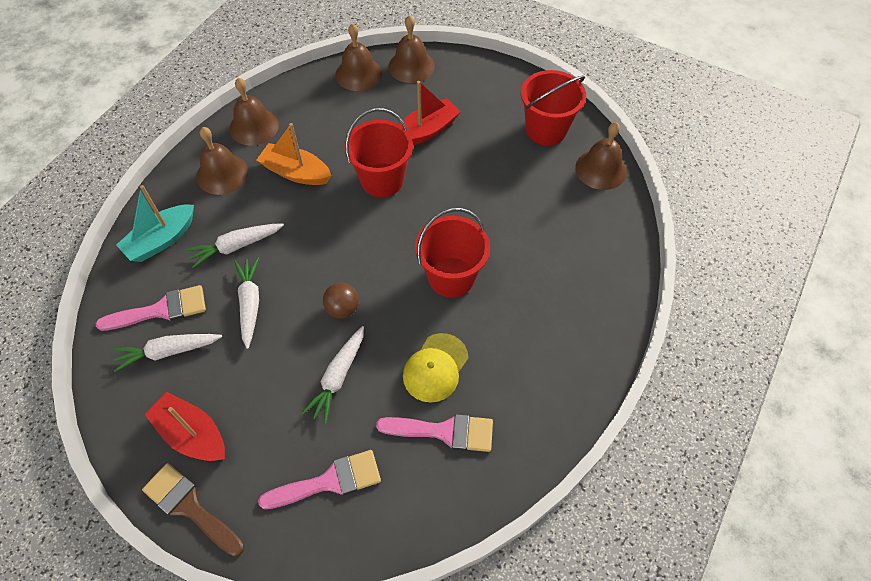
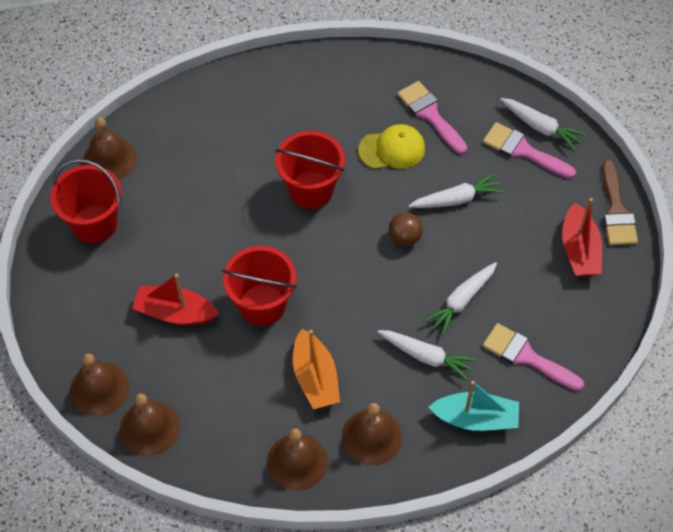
camera: 130 degrees left, 0 degrees up
white carrot [113,334,222,372] -> white carrot moved to [500,98,586,151]

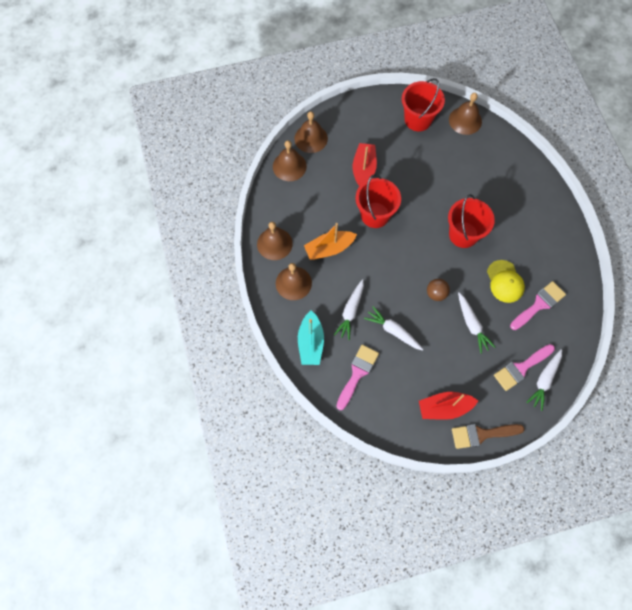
camera: 85 degrees right, 10 degrees up
pink brush [483,122,576,179] -> pink brush turned 150 degrees counterclockwise [494,344,555,391]

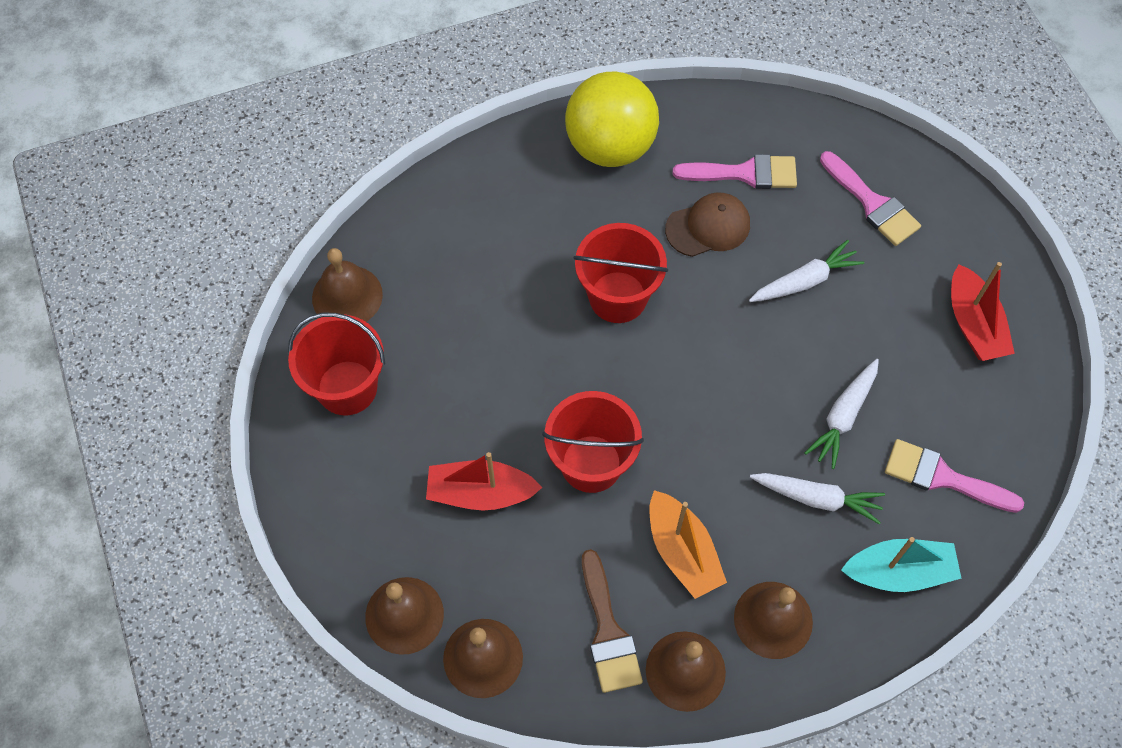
camera: 95 degrees left, 5 degrees down
brown ball [427,279,450,301] -> none
brown brush [452,424,525,449] -> brown brush moved to [582,549,643,693]
yellow cap [487,260,525,303] -> brown cap [665,192,750,257]
pink brush [510,281,566,330] -> pink brush turned 135 degrees clockwise [673,154,797,189]
white carrot [526,349,562,411] -> none
none -> yellow ball [565,72,659,167]

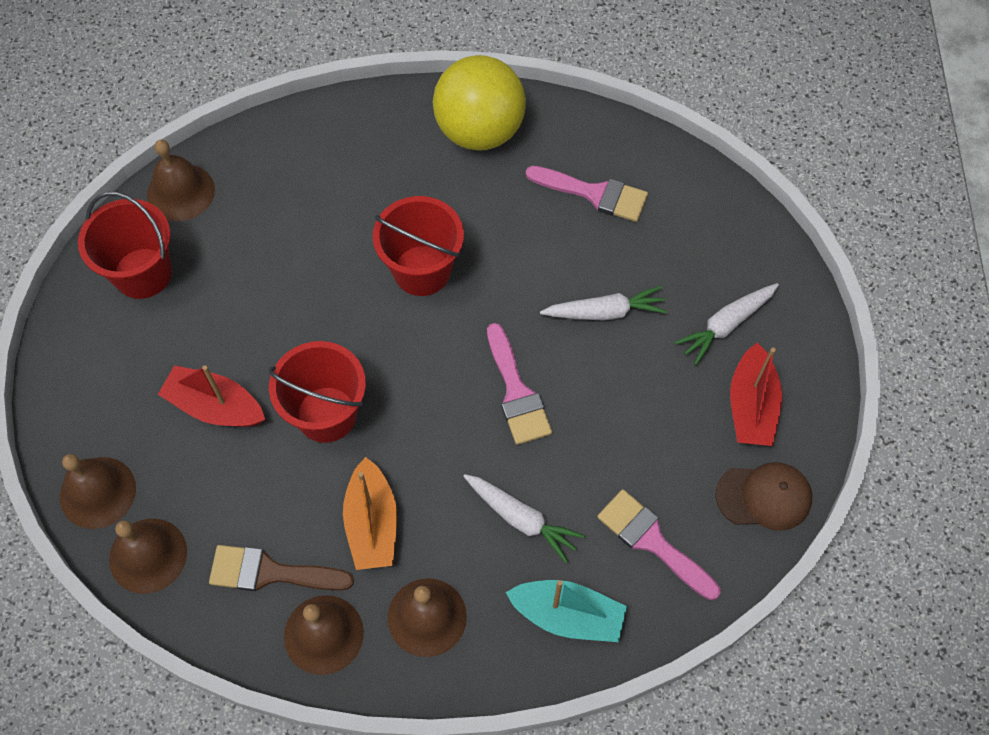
camera: 20 degrees right, 0 degrees up
brown brush [582,549,643,693] -> brown brush turned 90 degrees clockwise [209,545,354,591]
brown cap [665,192,750,257] -> brown cap moved to [715,462,812,531]
white carrot [804,359,879,469] -> white carrot moved to [674,283,779,365]
pink brush [820,151,921,246] -> pink brush moved to [487,323,552,445]

